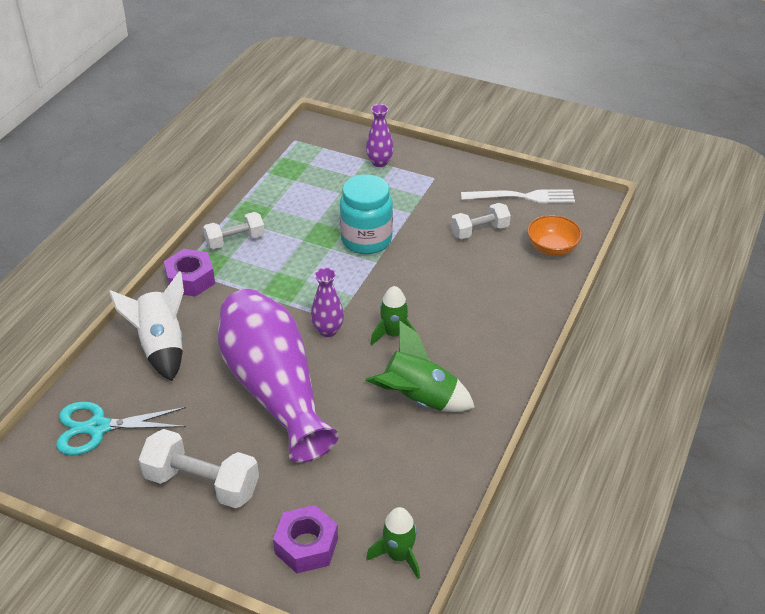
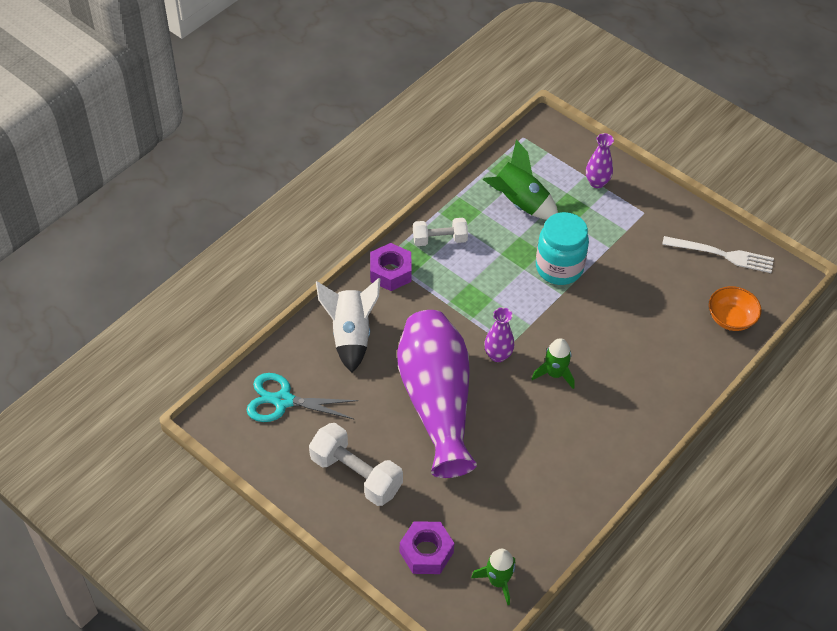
camera: 15 degrees right, 10 degrees up
green rocket [365,320,475,412] -> green rocket moved to [483,139,558,220]
white dumbbell [451,203,511,239] -> none

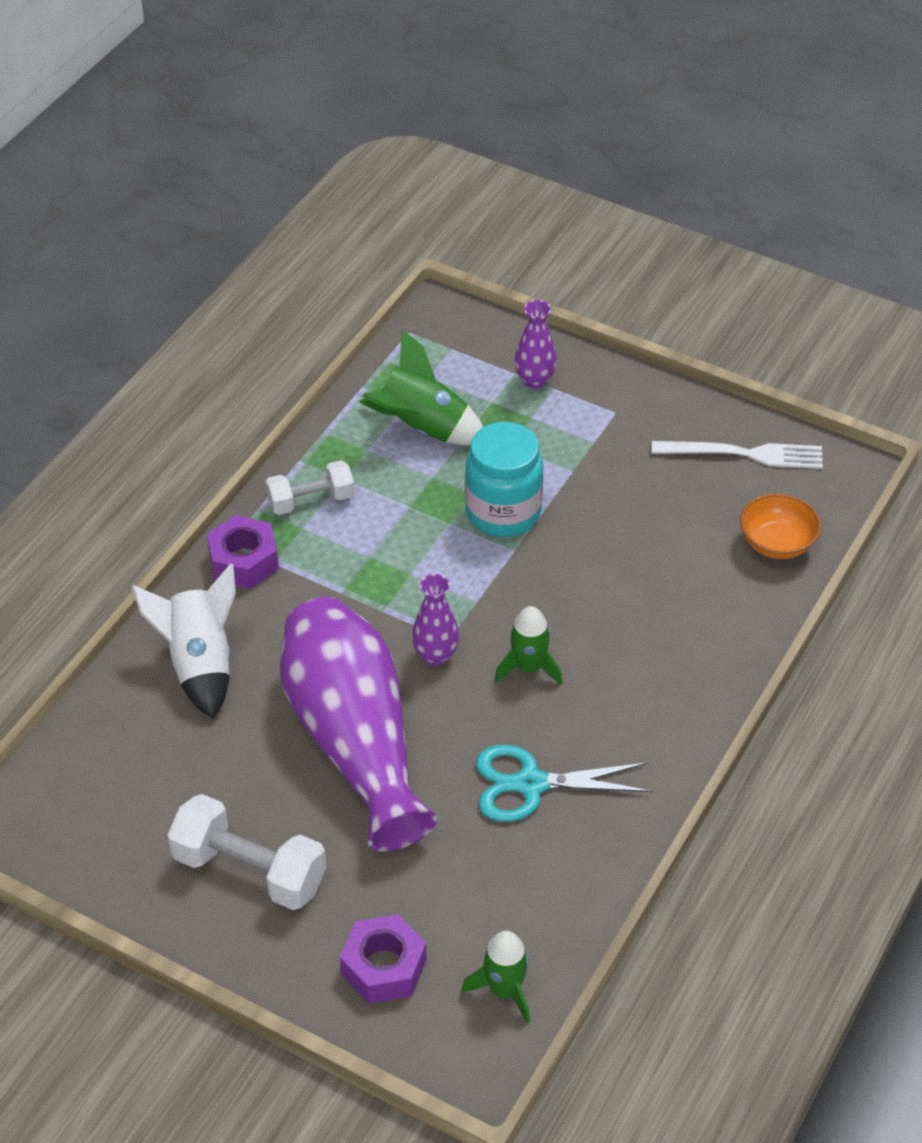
camera: 10 degrees left, 5 degrees down
turquoise scissors [247,373,359,422] -> turquoise scissors moved to [476,744,652,822]

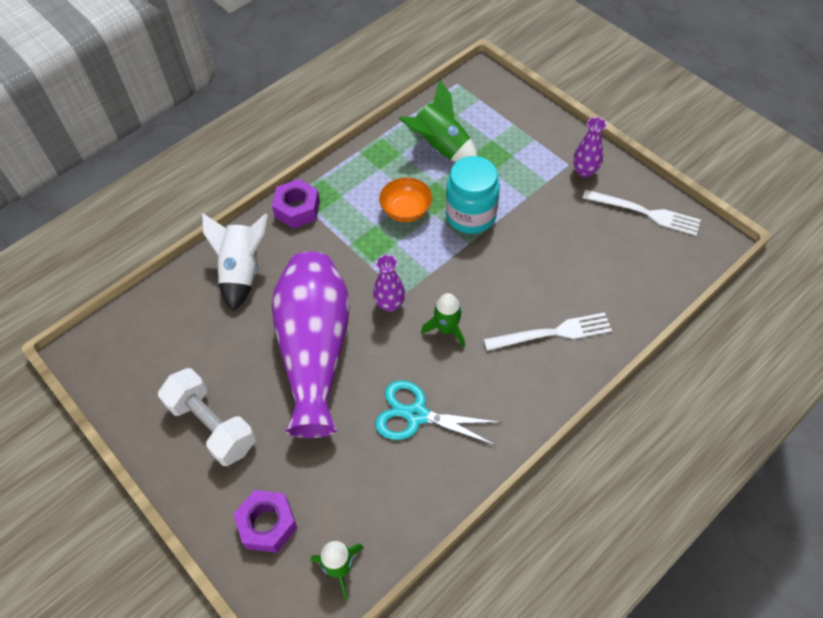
camera: 20 degrees right, 10 degrees up
white dumbbell [265,460,355,515] -> none
purple vase [515,300,557,389] -> purple vase moved to [573,117,606,177]
orange bowl [740,494,821,559] -> orange bowl moved to [379,177,432,222]
none -> white fork [484,313,612,351]

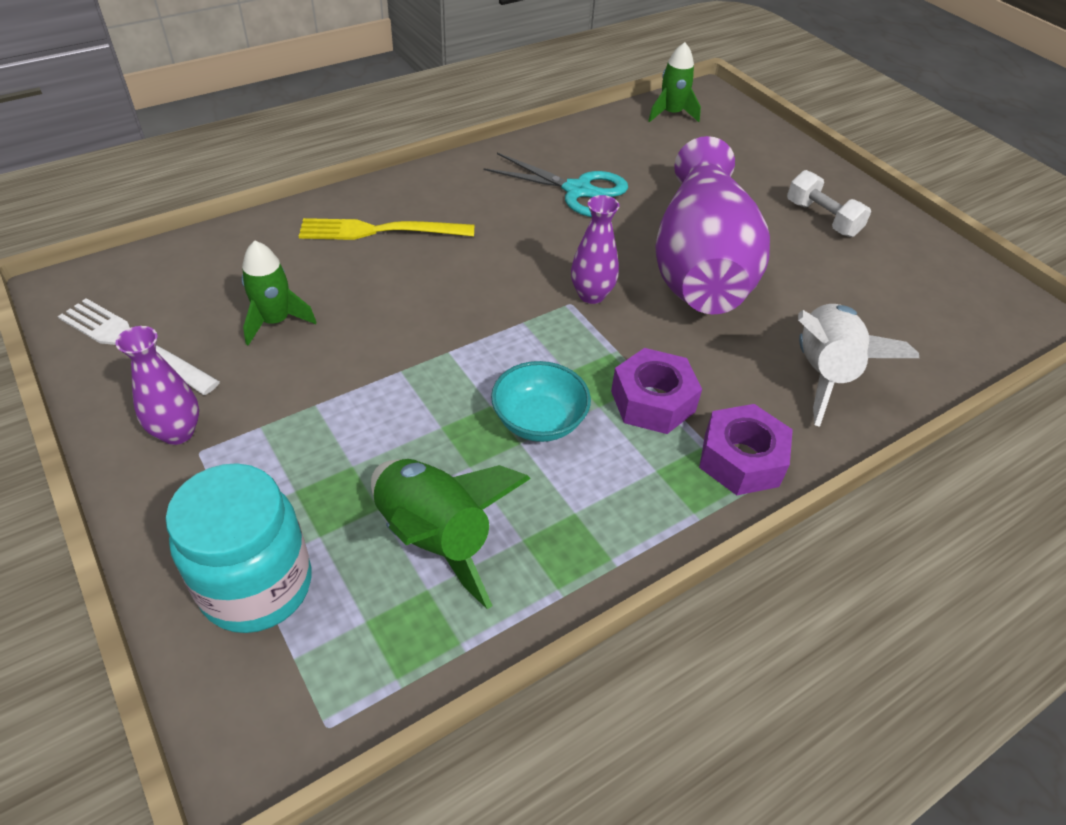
camera: 175 degrees left, 10 degrees down
white dumbbell [158,368,256,466] -> white dumbbell [787,170,871,237], size x0.64
purple nut [233,490,297,553] -> purple nut moved to [611,348,702,434]
orange bowl [379,177,432,222] -> turquoise bowl [491,361,591,442]
green rocket [421,293,465,348] -> green rocket moved to [242,241,316,346]
turquoise jar [446,156,500,234] -> turquoise jar moved to [165,463,311,633]
white fork [484,313,612,351] -> yellow fork [299,218,474,240]

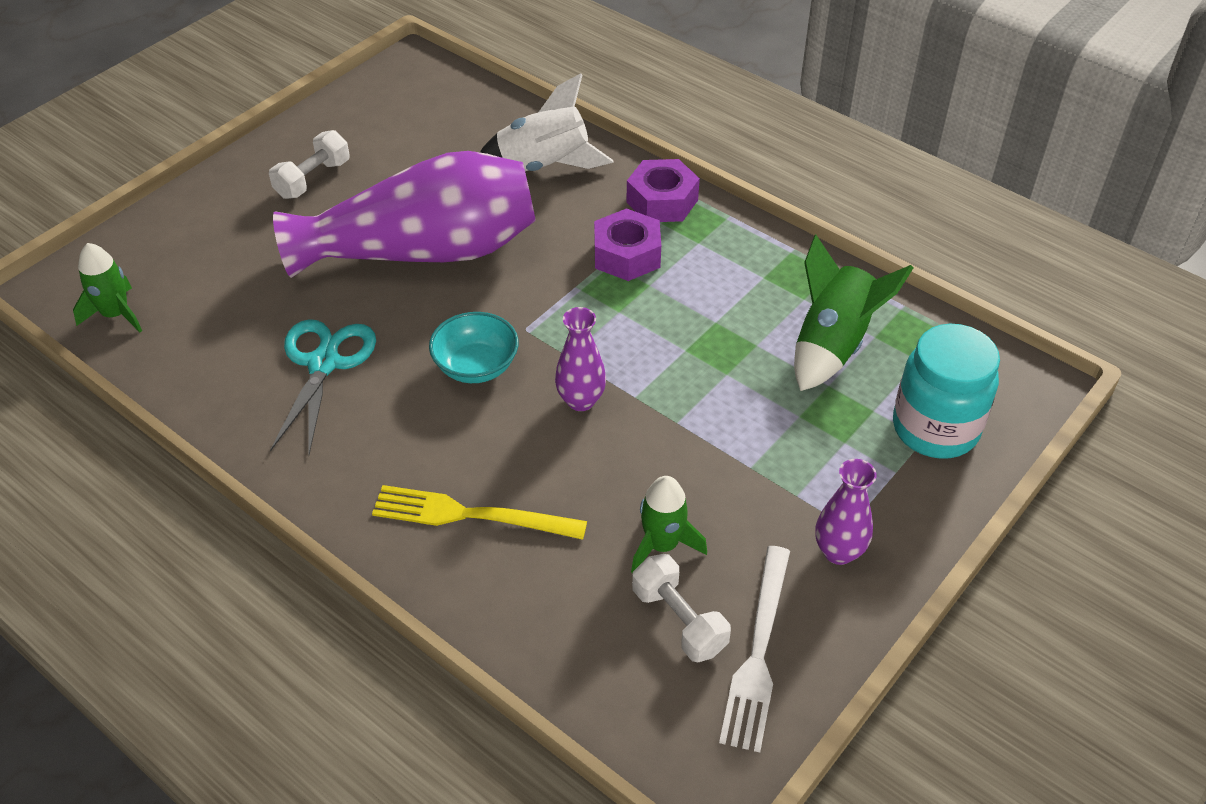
camera: 105 degrees left, 0 degrees up
yellow fork [299,218,474,240] -> yellow fork turned 120 degrees clockwise [372,485,587,540]
turquoise bowl [491,361,591,442] -> turquoise bowl moved to [429,312,519,383]
purple vase [571,195,620,304] -> purple vase moved to [555,307,606,411]
none -> white dumbbell [632,554,731,662]

